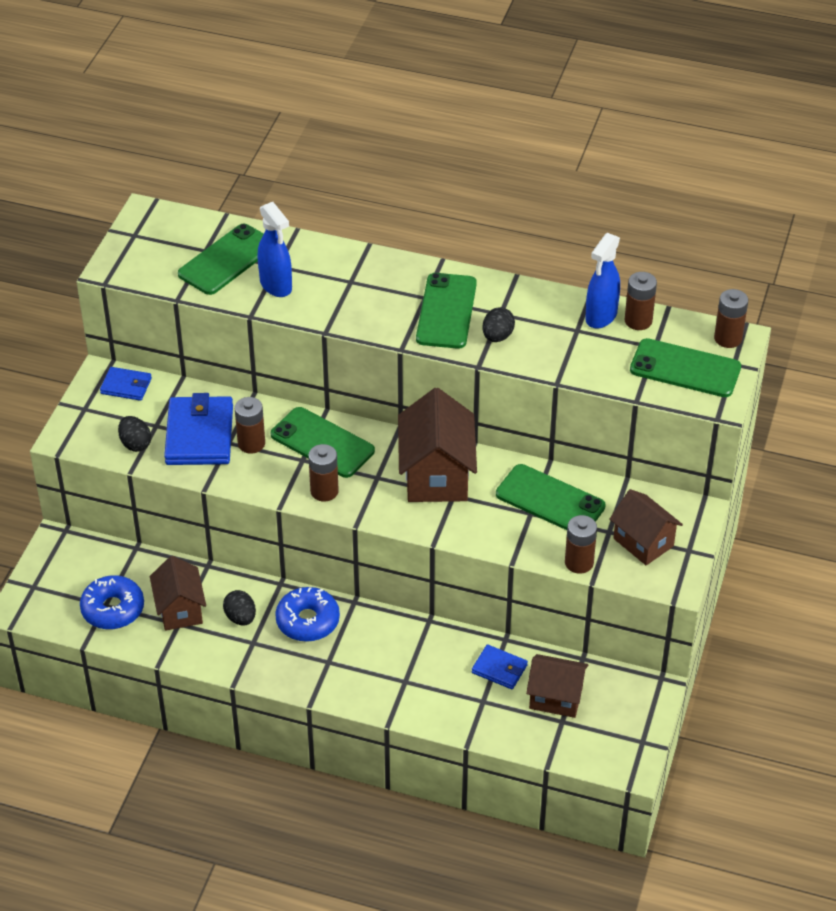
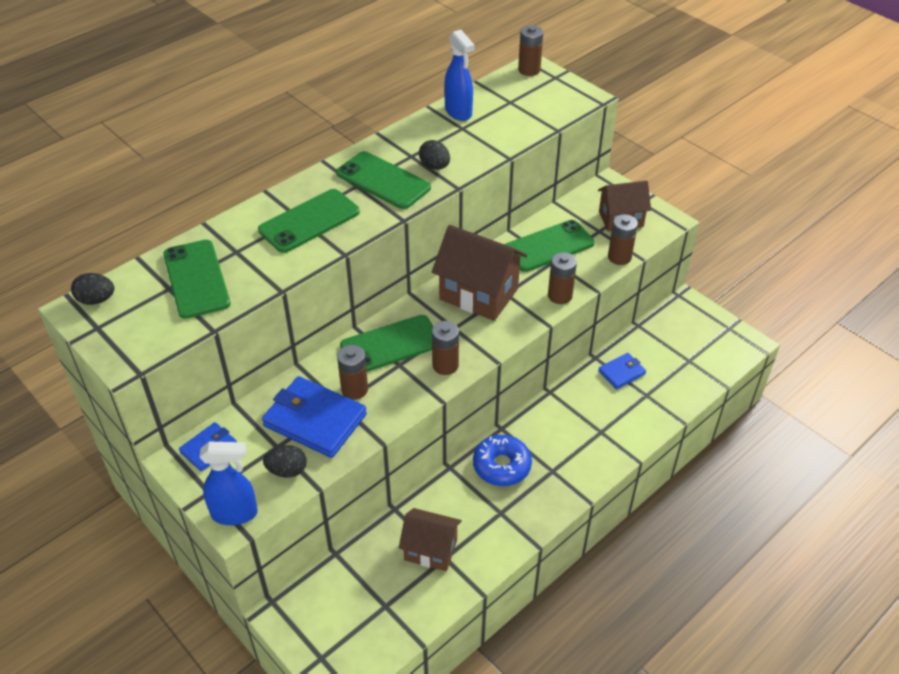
camera: 60 degrees left, 0 degrees up
blue donut [80,575,144,629] -> none
black egg [223,590,256,626] -> black egg moved to [71,273,114,305]
blue spray bottle [258,202,292,297] -> blue spray bottle moved to [199,442,258,525]
brown house [526,654,589,718] -> none
brown battery [625,272,657,330] -> brown battery moved to [548,252,577,304]
green phone [630,338,741,397] -> green phone moved to [258,189,360,253]

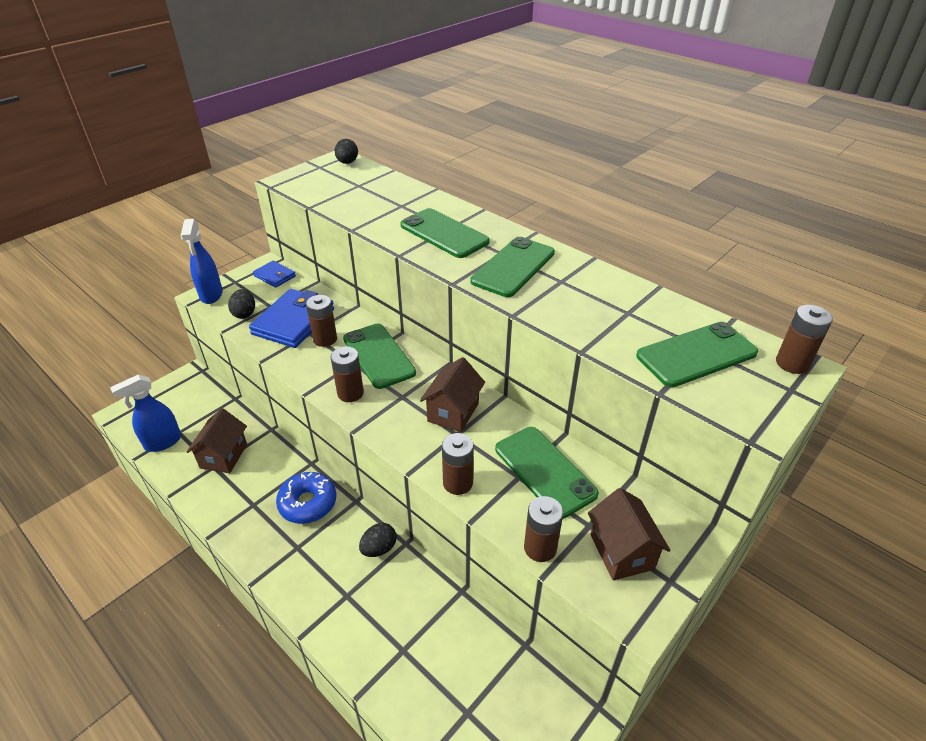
camera: 85 degrees right, 5 degrees down
green phone [163,240,231,319] -> green phone moved to [636,322,758,387]
black egg [419,140,450,170] -> black egg moved to [359,523,397,557]
brown house [432,225,527,321] -> brown house [420,357,485,432], size x0.65
blue spray bottle [444,30,475,121] -> blue spray bottle moved to [110,375,181,452]
blue wallet [598,353,646,389] -> none

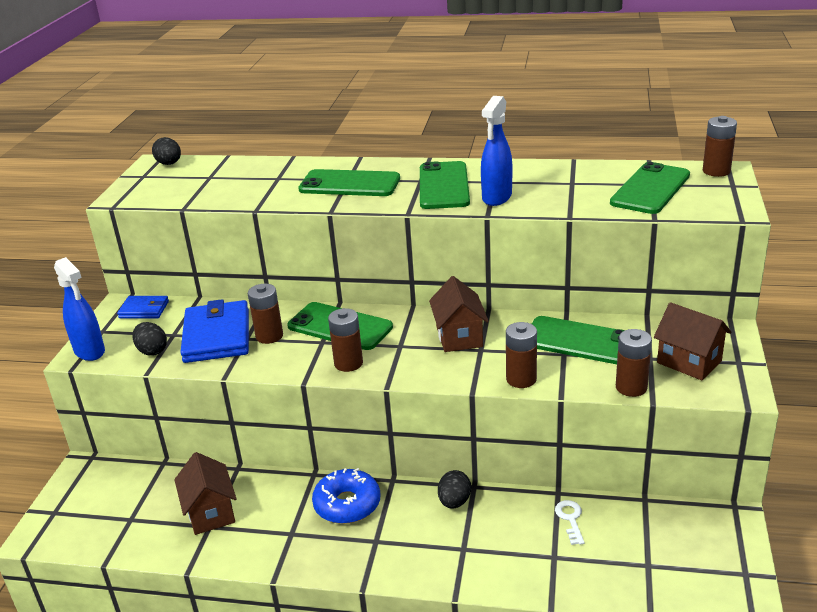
camera: 30 degrees left, 10 degrees down
blue spray bottle [110,375,181,452] -> blue spray bottle moved to [481,96,512,206]
none -> white key [555,500,584,545]

